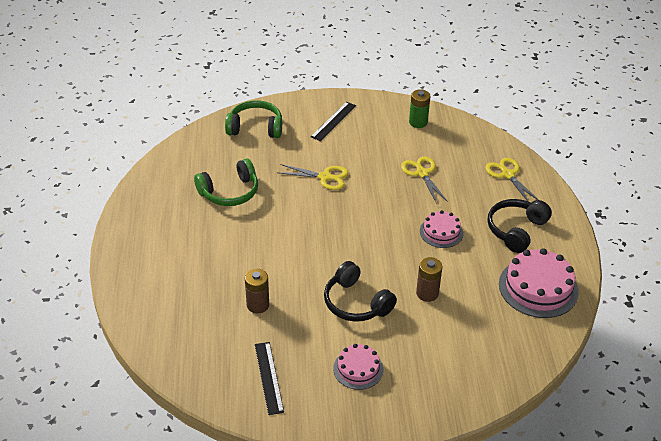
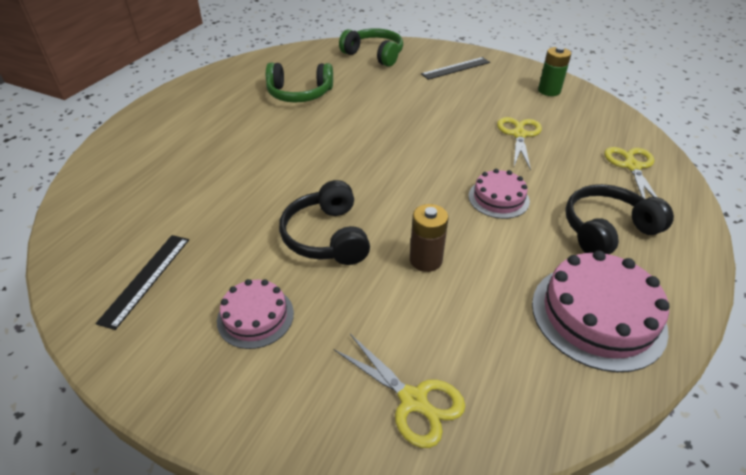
camera: 30 degrees right, 0 degrees up
brown battery [245,269,269,314] -> none
yellow scissors [277,164,348,190] -> yellow scissors moved to [334,334,465,448]

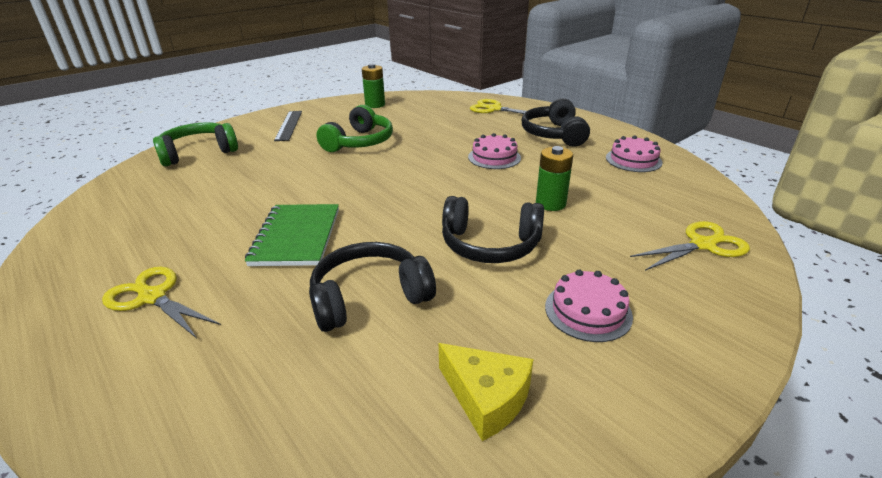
camera: 65 degrees left, 10 degrees down
black ruler [95,235,189,330] -> yellow cheese [439,343,533,441]
green headphones [266,63,333,103] -> green headphones moved to [316,105,393,152]
brown battery [410,204,448,272] -> green battery [536,146,573,211]
yellow scissors [497,117,542,171] -> yellow scissors moved to [102,267,221,338]
pink cake [532,250,670,372] -> pink cake [606,135,662,172], size x0.59
none -> green notebook [245,204,339,266]
none -> black headphones [309,242,436,332]

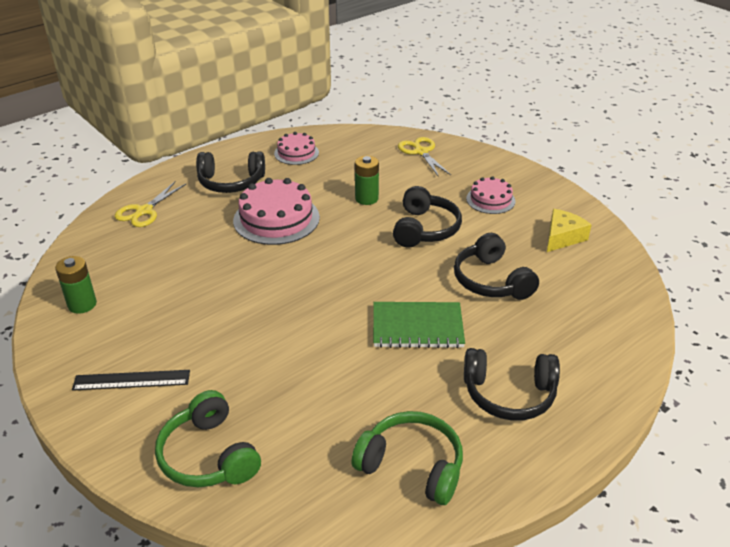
camera: 90 degrees left, 5 degrees up
yellow scissors [102,267,221,338] -> black headphones [464,348,560,421]
green headphones [316,105,393,152] -> green headphones moved to [351,411,463,505]
pink cake [468,133,521,169] -> pink cake [233,178,320,245], size x1.71

